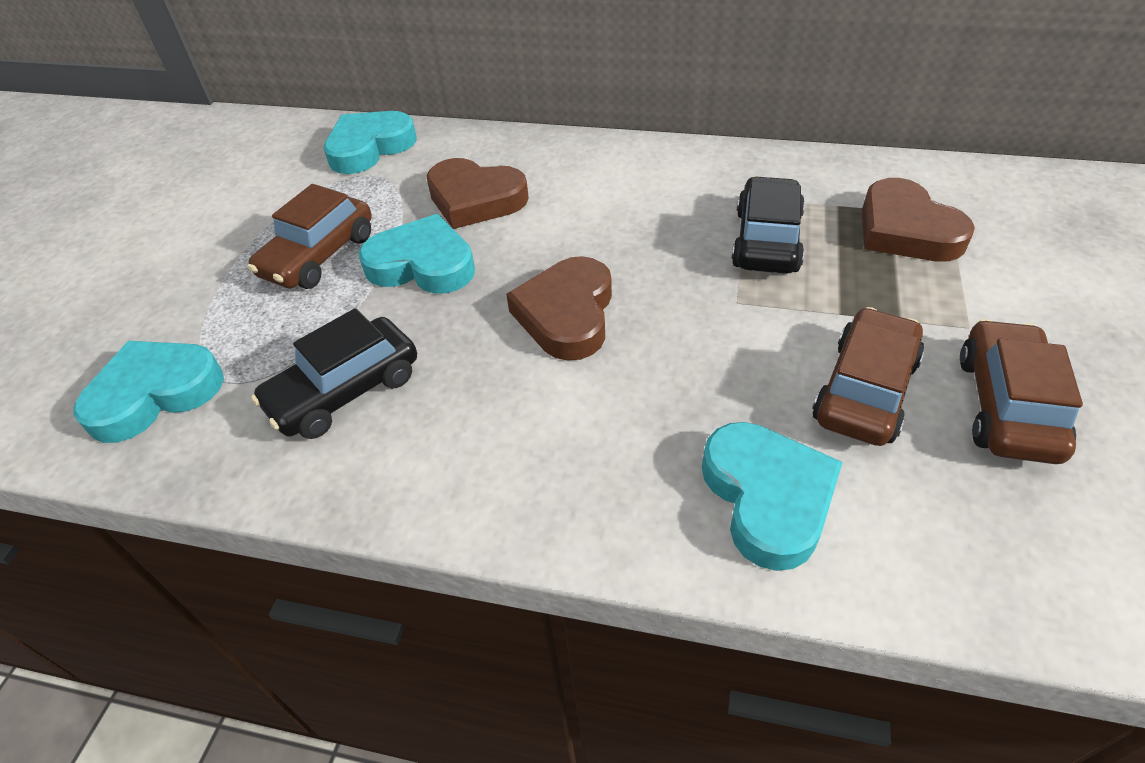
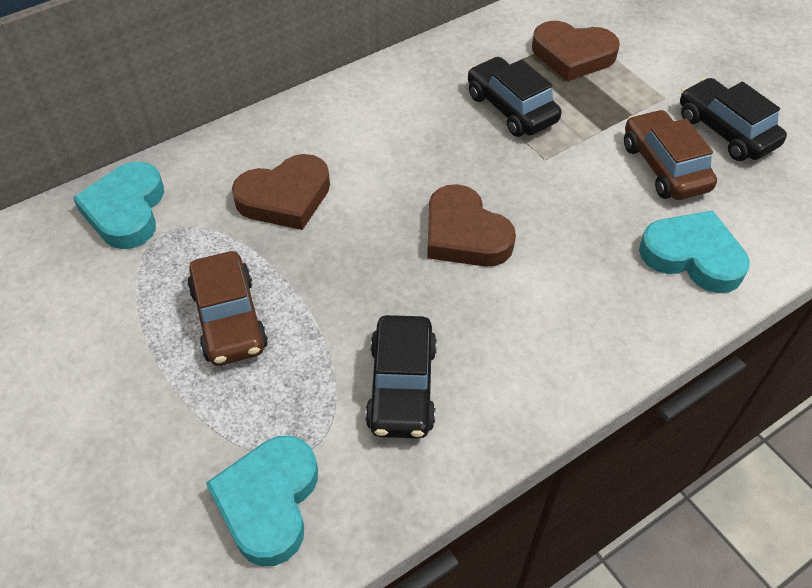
camera: 50 degrees left, 5 degrees up
turquoise heart [358,214,475,294] -> none
brown car [960,319,1083,464] -> black car [680,78,787,161]

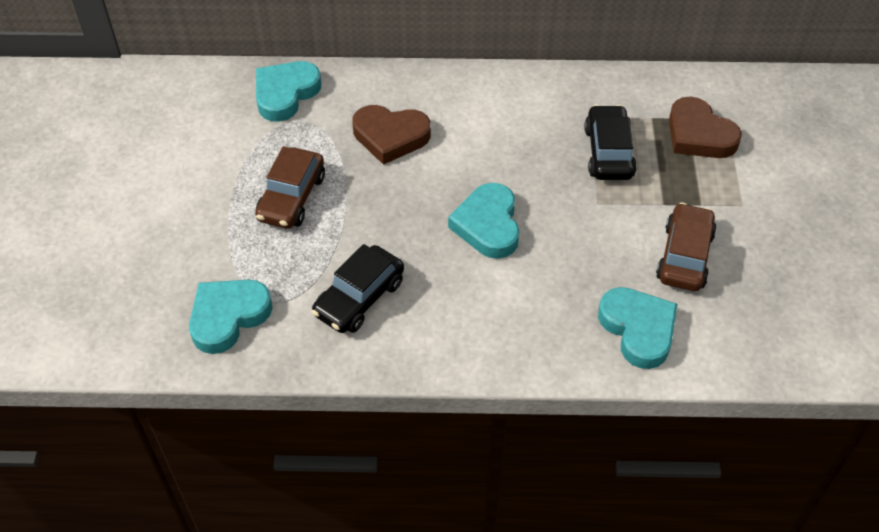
camera: 35 degrees right, 0 degrees up
brown heart [427,184,516,267] -> turquoise heart [448,183,520,259]
black car [680,78,787,161] -> none

